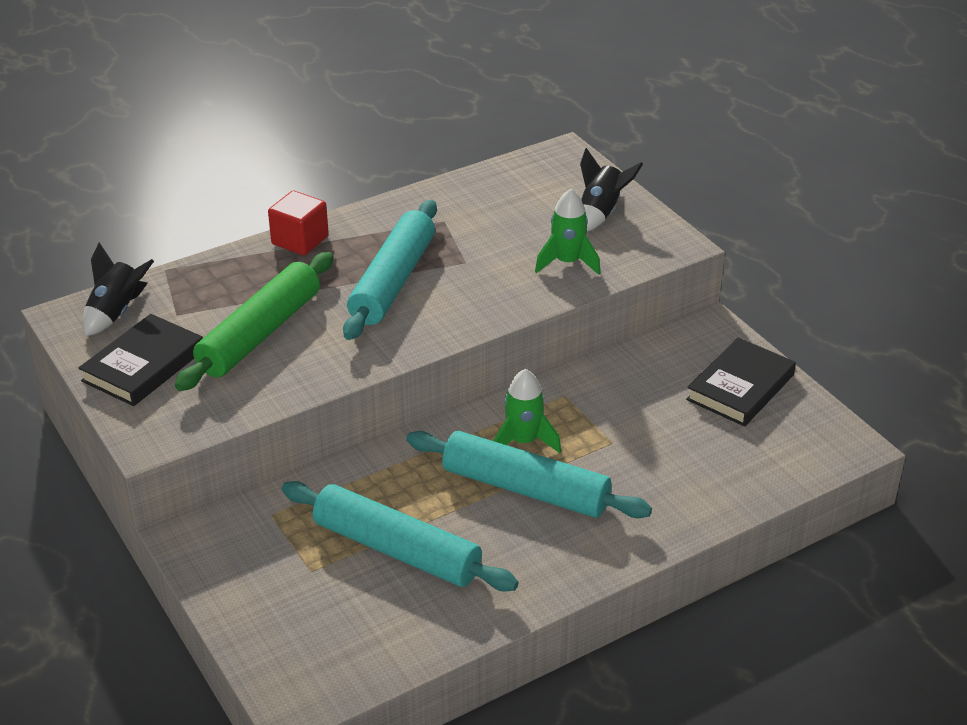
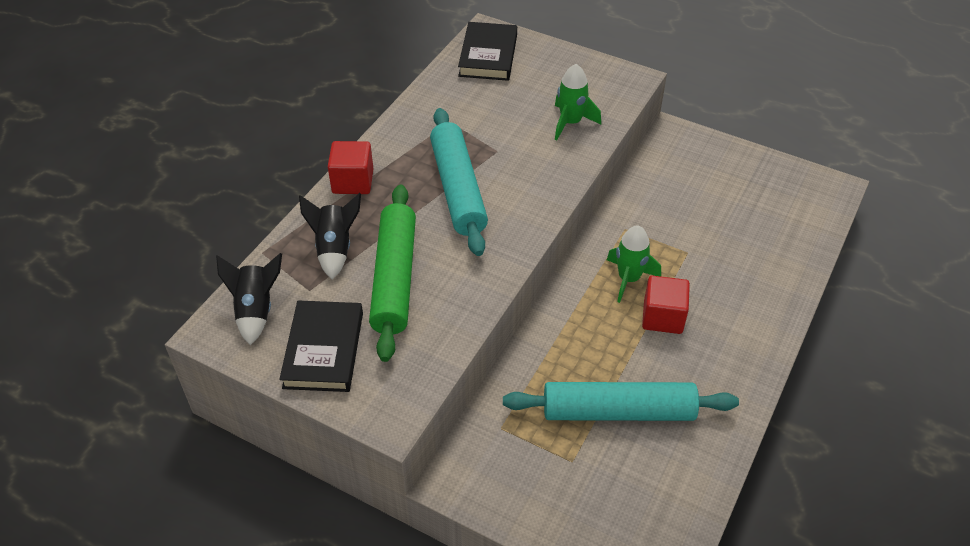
camera: 30 degrees left, 10 degrees up
turquoise rolling pin [406,431,652,518] -> red cube [642,276,690,334]
black rocket [580,148,643,232] -> black rocket moved to [299,193,361,279]
black book [686,337,796,427] -> black book moved to [458,22,517,81]

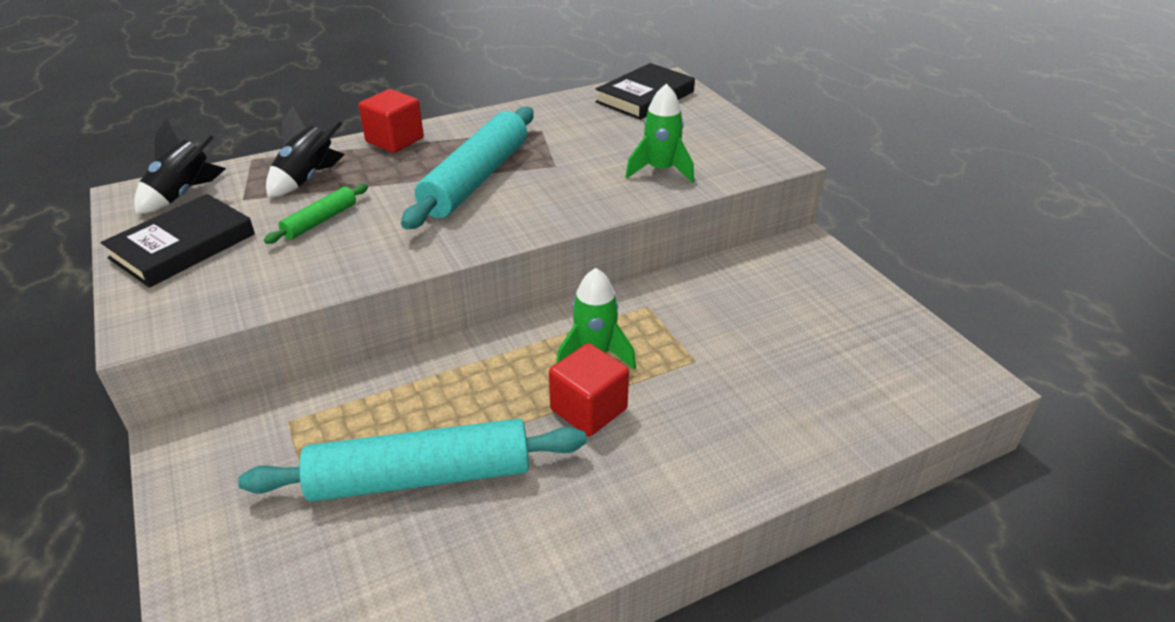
camera: 35 degrees right, 10 degrees down
green rolling pin [369,184,416,362] -> green rolling pin [264,184,368,244], size x0.47
turquoise rolling pin [503,382,739,421] -> turquoise rolling pin turned 45 degrees counterclockwise [238,419,586,502]

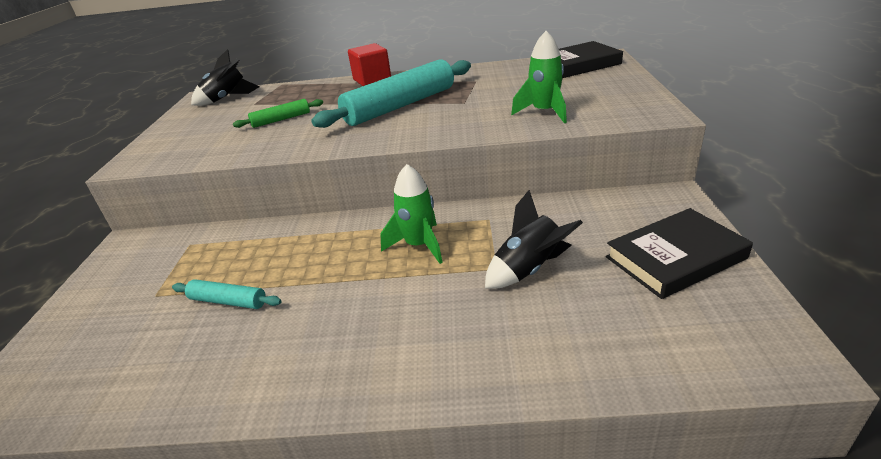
camera: 30 degrees right, 5 degrees down
black book [101,194,255,288] -> black book moved to [606,208,753,299]
turquoise rolling pin [238,419,586,502] -> turquoise rolling pin [172,279,282,309], size x0.47
black rocket [266,105,345,197] -> black rocket moved to [485,190,583,289]
red cube [549,343,629,436] -> none

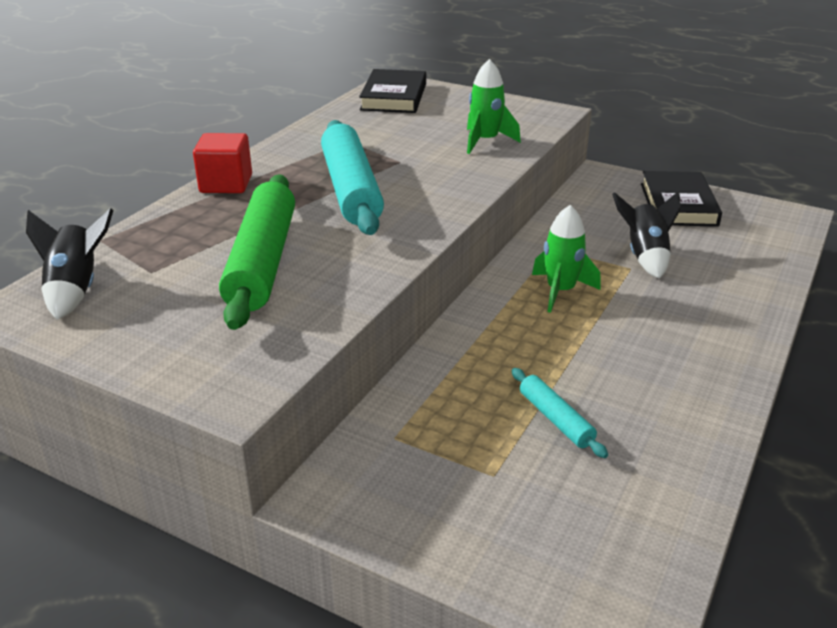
camera: 65 degrees left, 0 degrees up
turquoise rolling pin [172,279,282,309] -> turquoise rolling pin turned 75 degrees counterclockwise [512,368,608,458]
green rolling pin [233,99,323,128] -> green rolling pin [219,174,295,330], size x2.11

